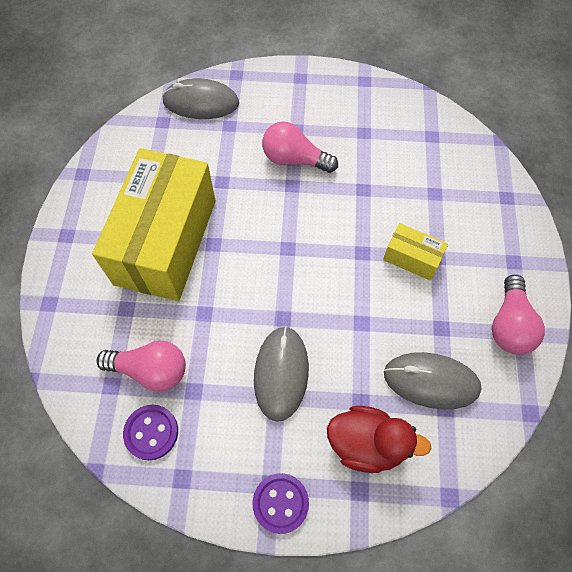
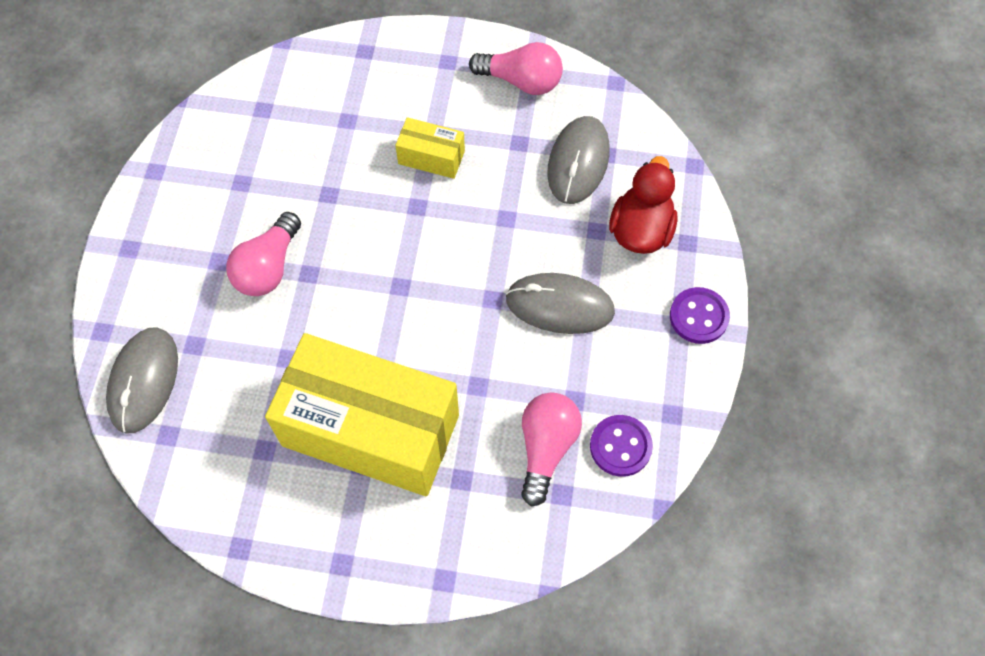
camera: 85 degrees left, 0 degrees up
yellow box [383,223,448,280] -> yellow box turned 75 degrees clockwise [395,117,465,179]

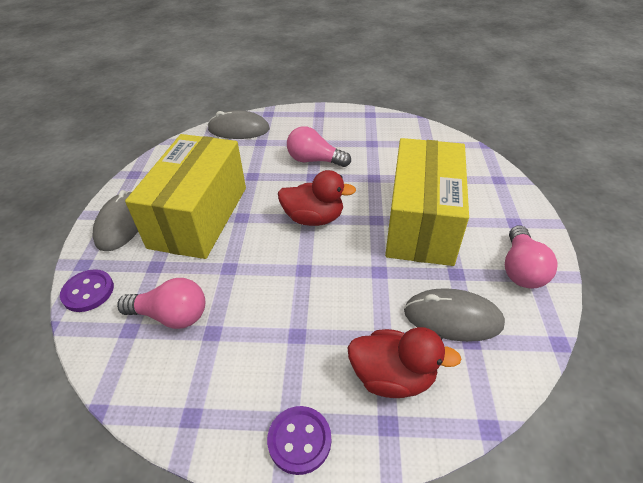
camera: 85 degrees right, 20 degrees down
yellow box [395,117,465,179] -> yellow box [385,138,469,266], size x2.34
grey mouse [506,273,615,334] -> grey mouse moved to [93,190,138,251]
purple button [590,415,653,477] -> purple button moved to [60,269,114,312]
none -> red duck [278,170,356,226]

